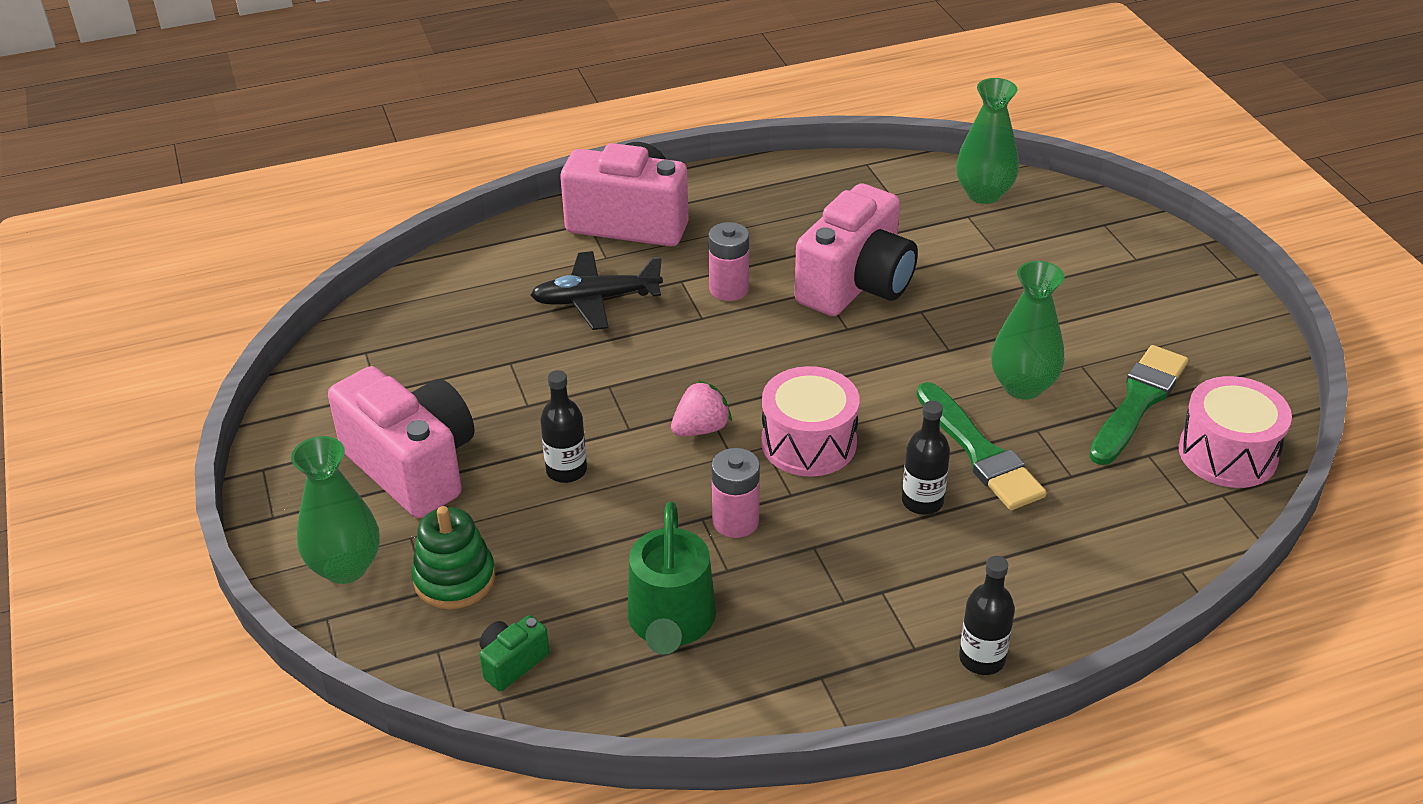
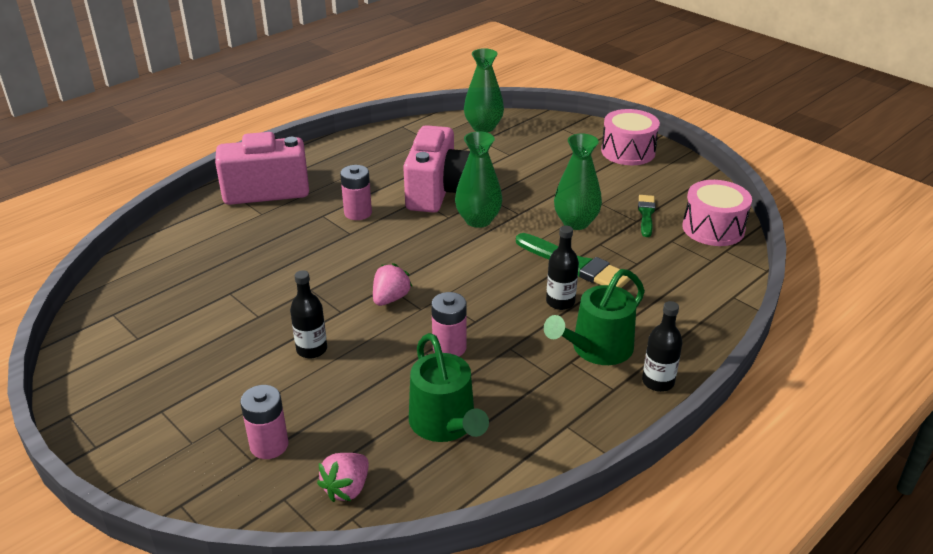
camera: 25 degrees left, 5 degrees down
green vase [291,436,380,584] -> green vase moved to [455,131,502,228]
pink camera [328,366,474,518] -> none
green stacking toy [411,506,495,609] -> pink battery [240,385,289,459]
green camera [479,615,550,691] -> pink strawberry [317,453,369,502]
black plane [531,251,663,330] -> none
pink drum [761,366,860,477] -> pink drum moved to [601,109,660,165]
green brush [1089,345,1188,465] -> green brush [638,195,655,237], size x0.60
none -> green watering can [544,269,645,365]

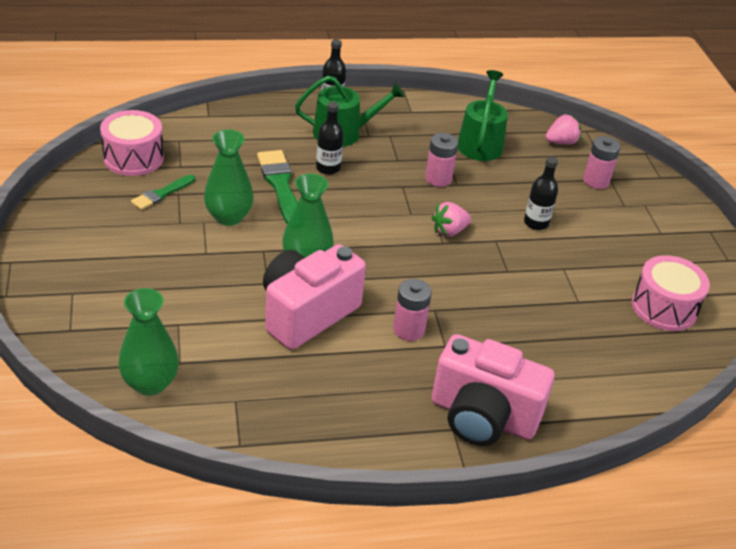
camera: 150 degrees left, 5 degrees up
pink drum [601,109,660,165] -> pink drum moved to [632,255,710,331]

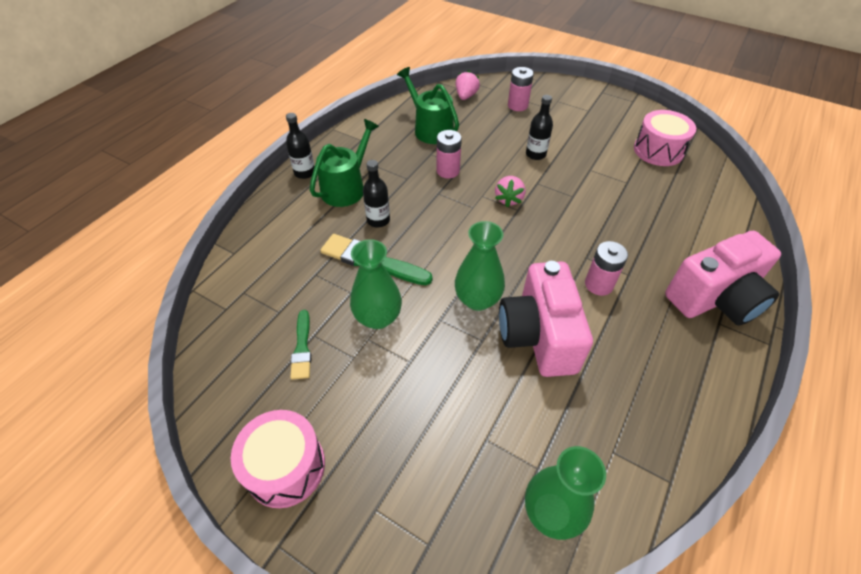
camera: 45 degrees left, 10 degrees up
pink drum [100,110,164,176] -> pink drum moved to [231,410,325,508]

